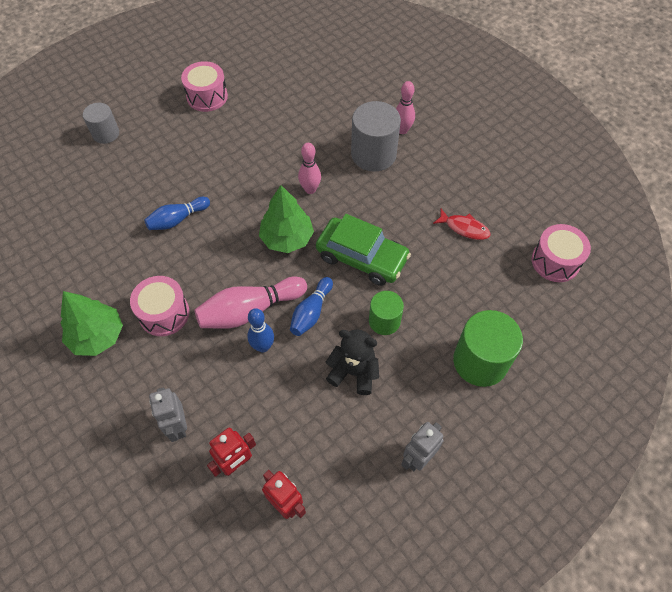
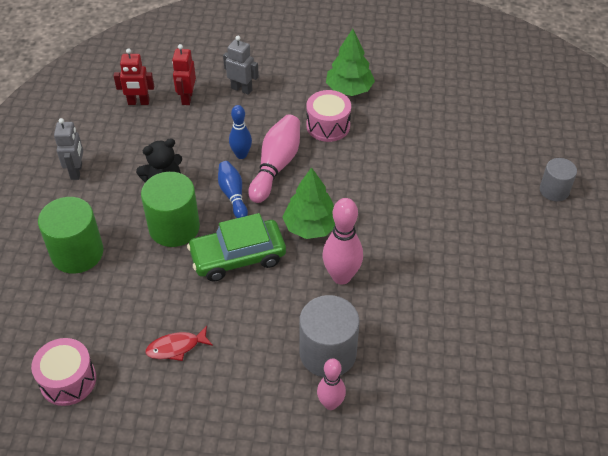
camera: 135 degrees right, 10 degrees down
blue bowling pin [144,197,210,230] -> none
pink drum [181,61,228,112] -> none
pink bowling pin [298,143,321,194] -> pink bowling pin [323,198,363,285], size x1.56
green cylinder [369,291,404,335] -> green cylinder [141,172,200,247], size x1.66

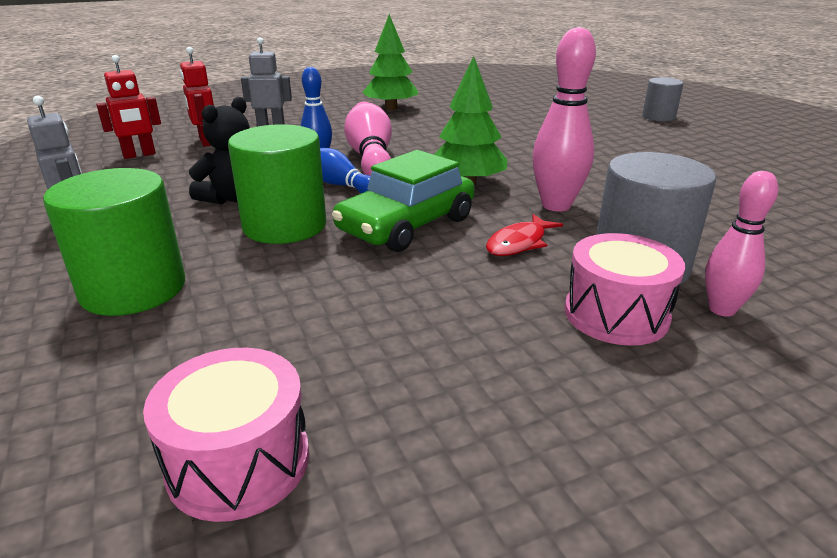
camera: 30 degrees left, 20 degrees down
red fish [145,326,213,361] -> red fish moved to [486,214,563,256]
pink drum [306,90,351,142] -> pink drum moved to [565,233,685,346]

